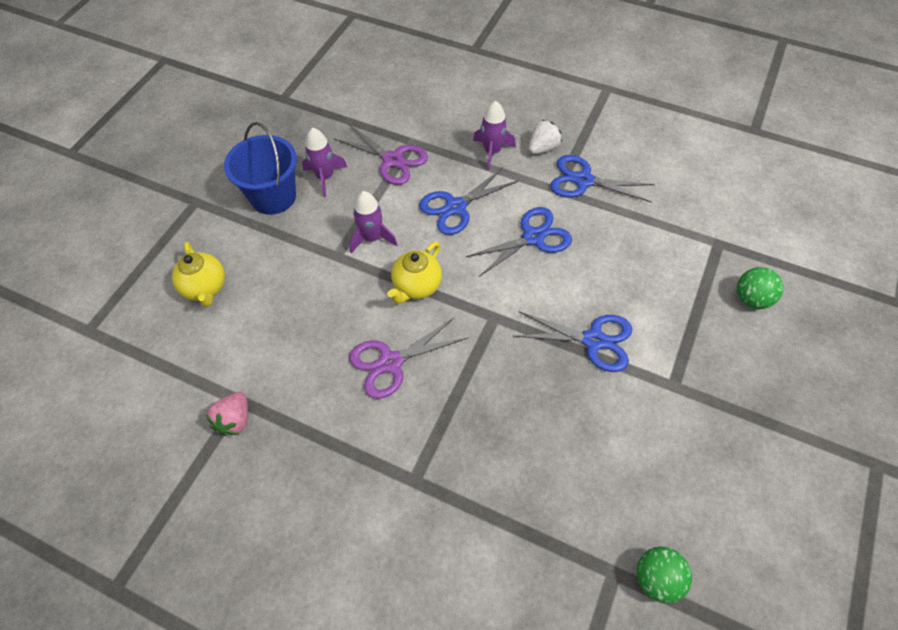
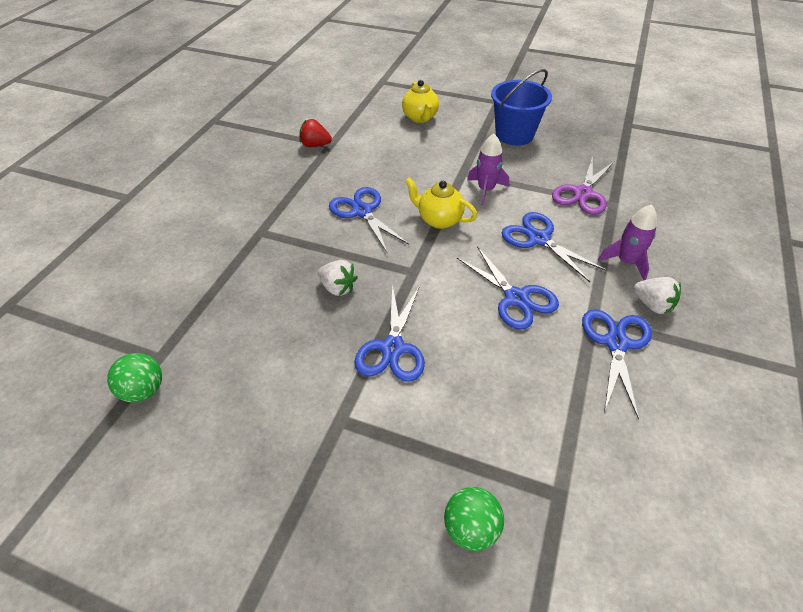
camera: 85 degrees right, 10 degrees down
yellow teapot [172,242,225,307] -> yellow teapot turned 75 degrees counterclockwise [402,80,439,123]
pink strawberry [206,392,248,436] -> red strawberry [299,119,332,147]
purple rocket [302,128,347,197] -> none
purple scissors [349,317,468,399] -> blue scissors [329,187,409,252]
none -> white strawberry [318,260,358,296]

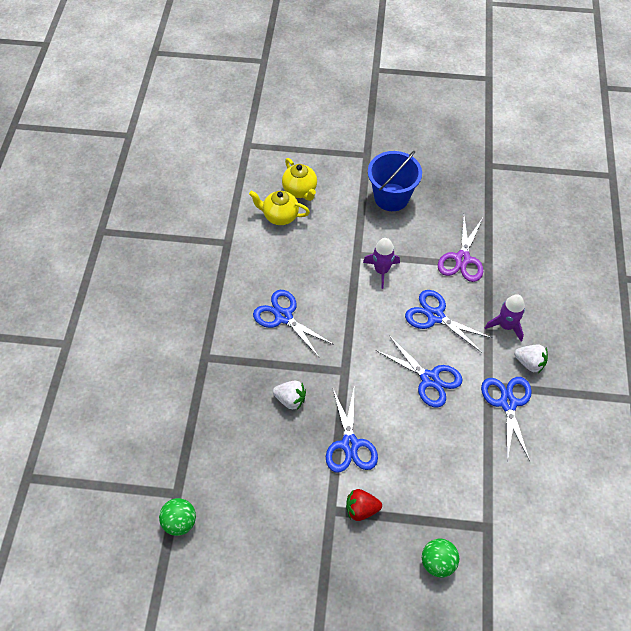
camera: 15 degrees left, 10 degrees up
red strawberry [299,119,332,147] -> red strawberry moved to [346,489,382,521]
yellow teapot [405,178,477,229] -> yellow teapot moved to [249,191,310,225]

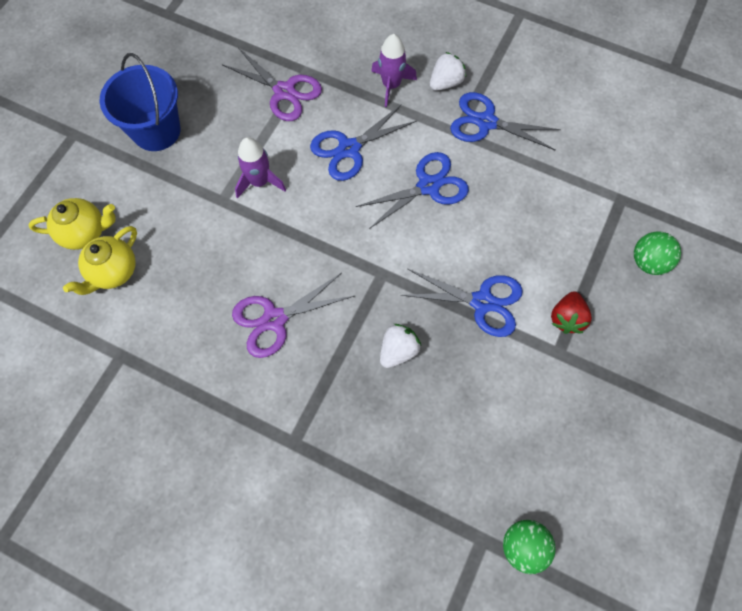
camera: 70 degrees left, 10 degrees up
blue scissors [253,290,334,357] -> purple scissors [232,273,354,358]

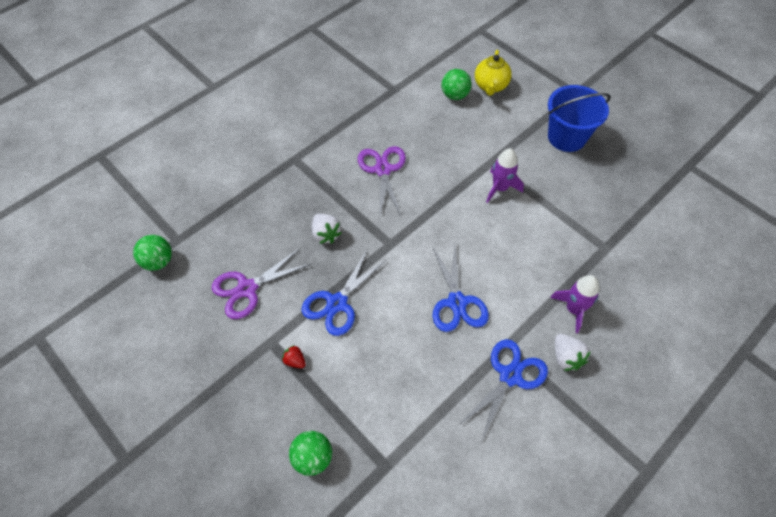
camera: 110 degrees right, 10 degrees down
yellow teapot [63,226,137,295] -> green ball [441,69,472,100]
purple scissors [223,48,322,121] -> purple scissors moved to [212,248,311,319]
blue scissors [310,104,417,181] -> none
red strawberry [551,291,592,334] -> red strawberry [282,345,306,368], size x0.63

